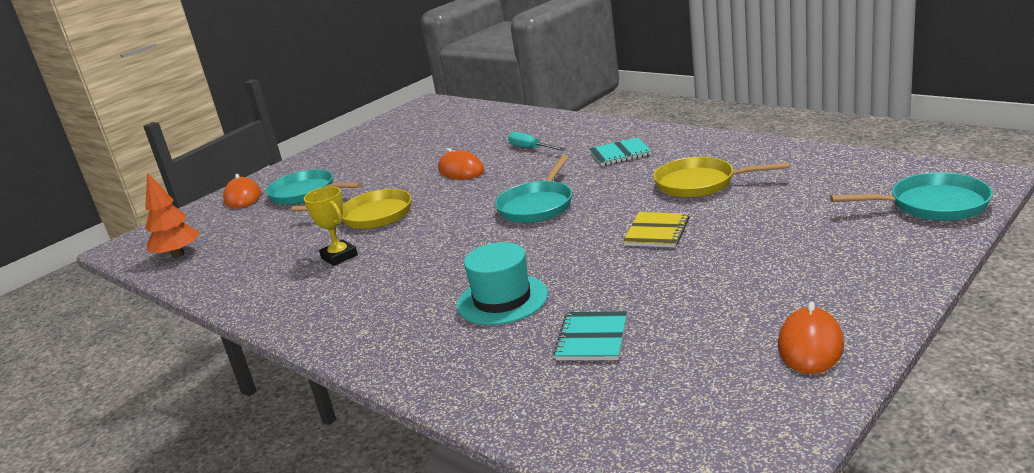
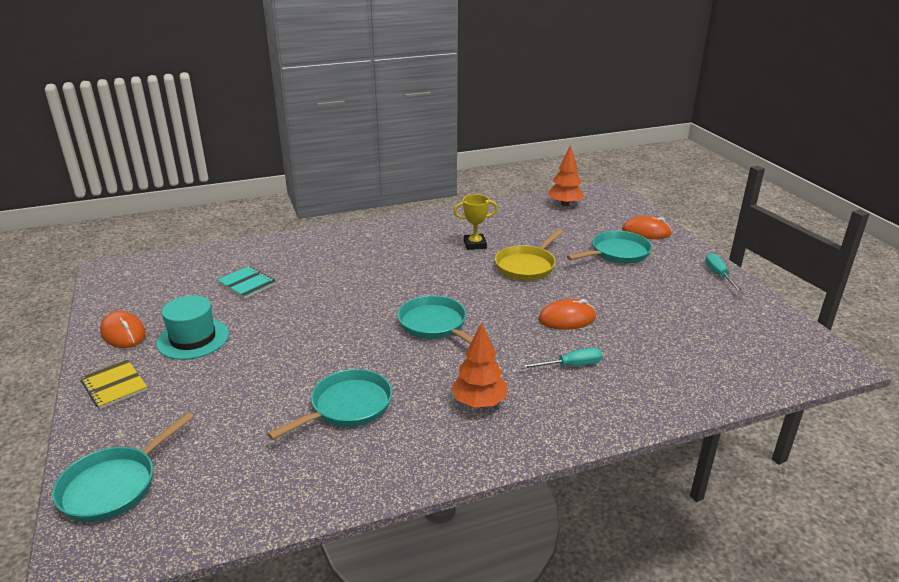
camera: 115 degrees right, 5 degrees up
turquoise hat [457,242,548,325] -> turquoise hat moved to [156,295,229,360]
turquoise notebook [589,137,652,166] -> orange tree [451,322,507,408]
yellow notebook [623,212,690,248] -> yellow notebook moved to [81,359,148,409]
yellow pan [653,157,789,198] -> turquoise pan [267,369,392,440]
none -> turquoise screwdriver [705,253,743,293]

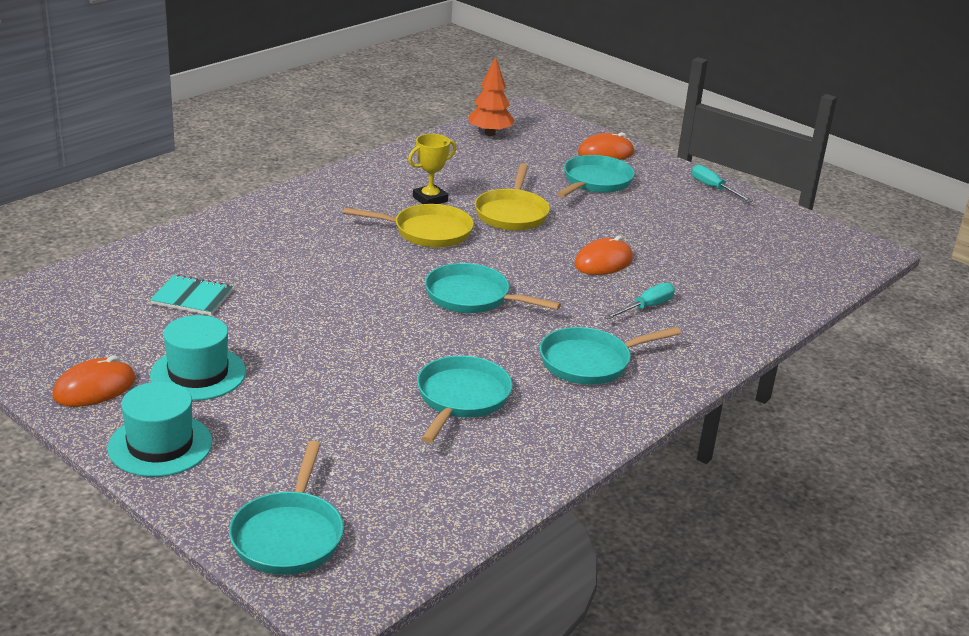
camera: 30 degrees left, 0 degrees up
yellow notebook [81,359,148,409] -> turquoise hat [107,382,212,477]
orange mouse [100,311,146,348] -> orange mouse turned 60 degrees counterclockwise [52,355,136,407]
orange tree [451,322,507,408] -> turquoise pan [540,327,681,385]
none -> yellow pan [343,204,474,248]

